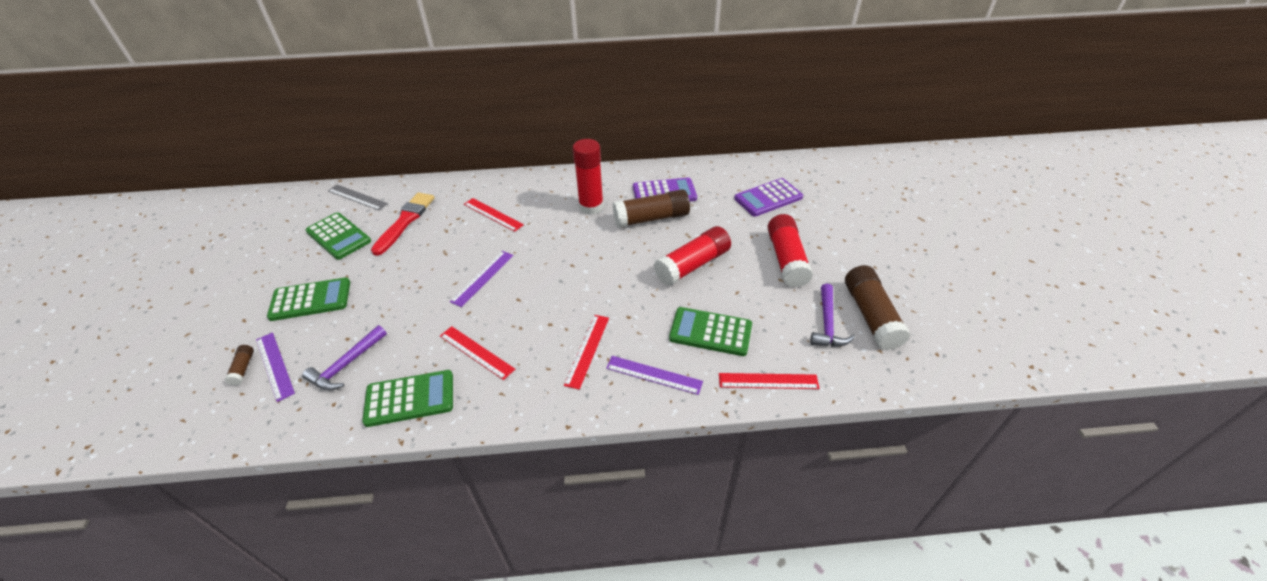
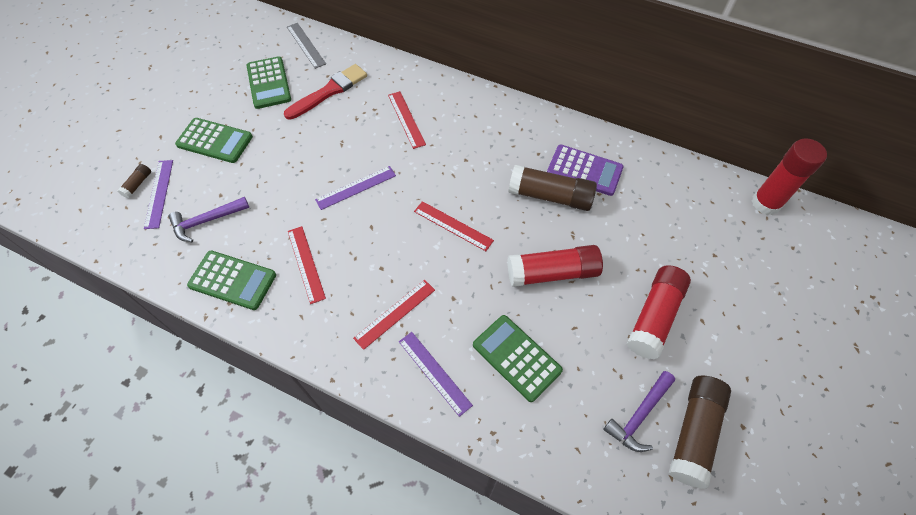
camera: 30 degrees right, 15 degrees up
red glue stick [572,139,604,215] -> red glue stick moved to [752,138,827,215]
red ruler [719,373,820,389] -> red ruler moved to [414,201,494,251]
purple calculator [734,178,803,217] -> none

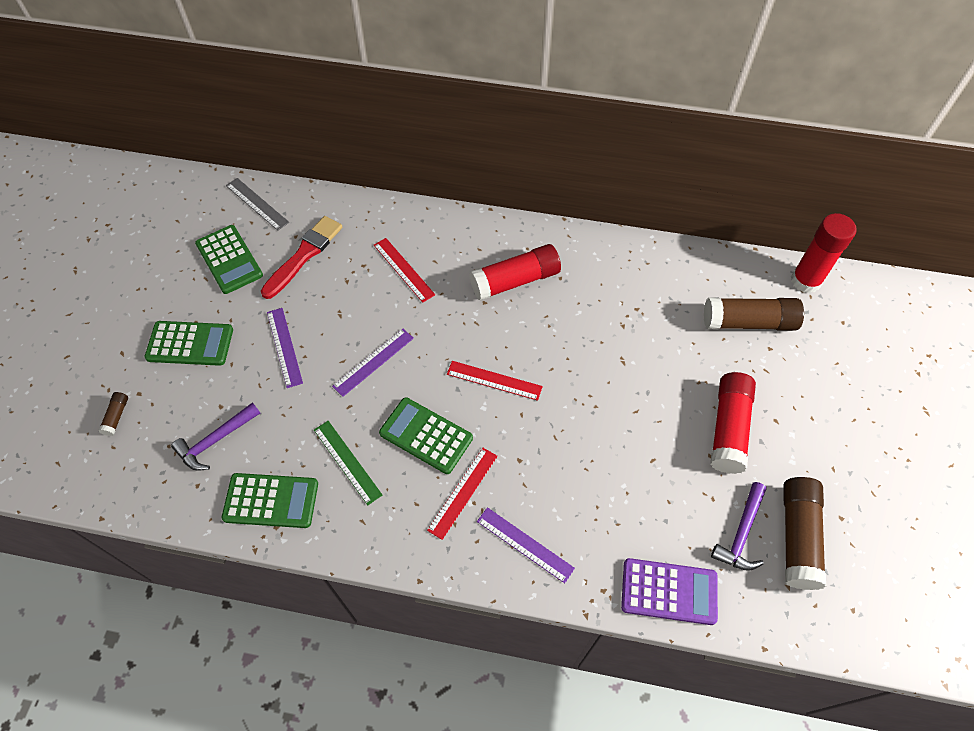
camera: 15 degrees left, 0 degrees up
purple ruler [144,160,173,229] -> purple ruler moved to [267,308,303,388]
red ruler [288,226,326,304] -> green ruler [314,421,382,505]
green calculator [473,315,563,402] -> green calculator moved to [379,397,473,474]
red glue stick [507,245,603,287] -> red glue stick moved to [469,244,561,301]
brown glue stick [508,165,597,211] -> brown glue stick moved to [704,298,804,331]
purple calculator [547,145,624,196] -> purple calculator moved to [621,558,718,625]

